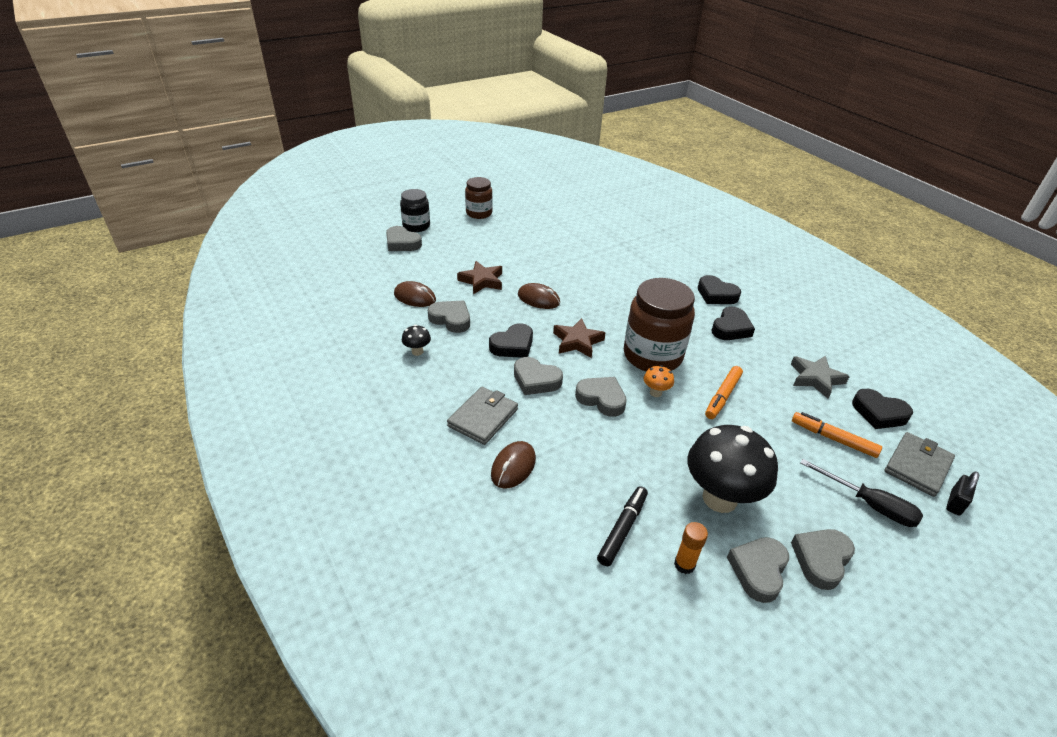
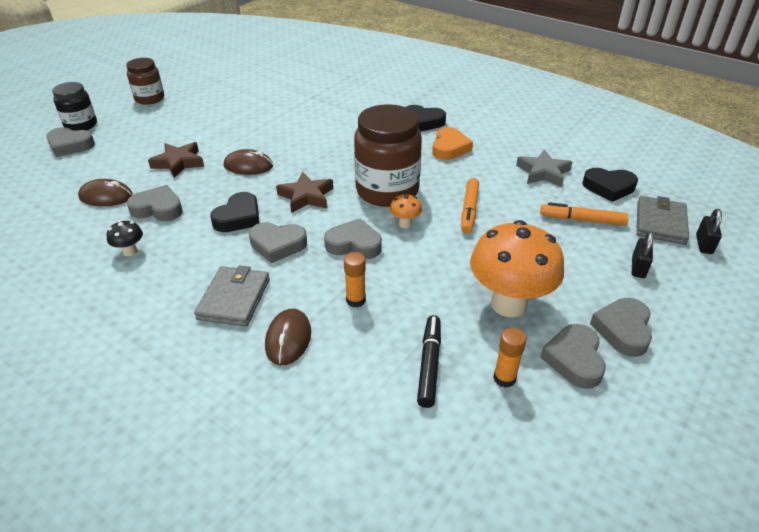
camera: 20 degrees left, 0 degrees up
black mushroom [687,425,778,513] -> orange mushroom [470,220,564,317]
black heart [711,307,755,340] -> orange heart [432,127,473,160]
black screwdriver [800,459,923,527] -> black padlock [632,231,654,278]
none -> orange glue stick [344,252,366,308]

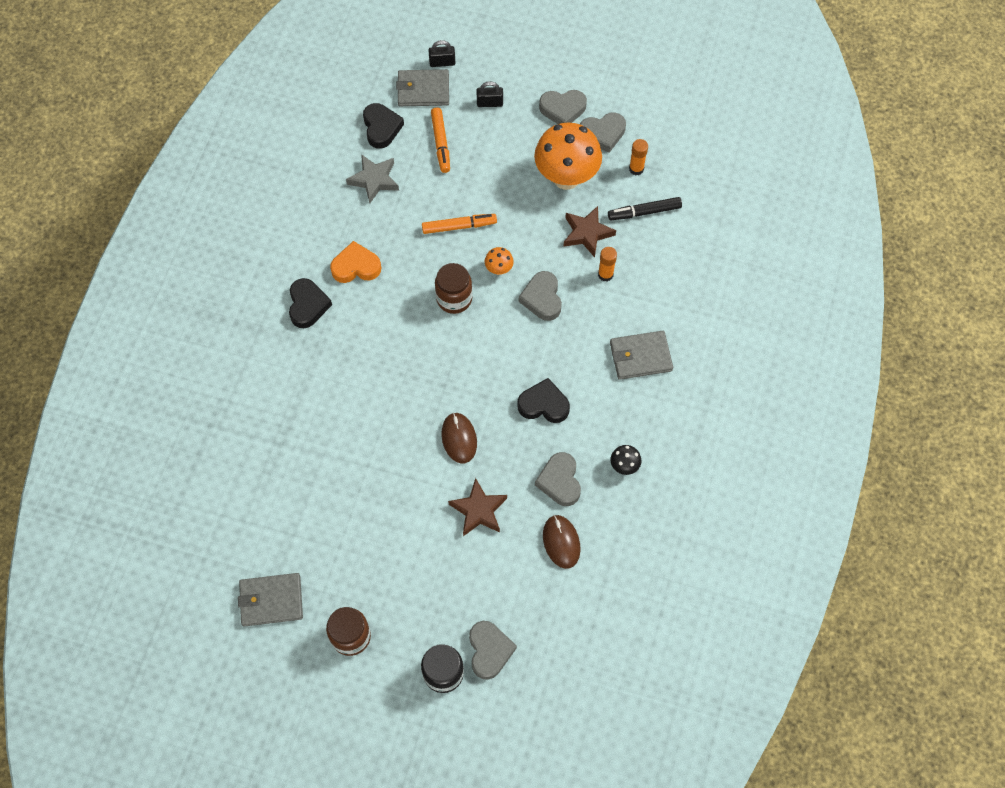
camera: 110 degrees left, 25 degrees up
grey heart [249,222,307,263] -> none
brown mouse [265,308,311,366] -> none
brown star [276,172,333,213] -> brown star moved to [563,206,616,257]
brown jar [354,105,422,207] -> brown jar [435,263,472,314], size x0.58
none -> grey wallet [238,573,303,627]

